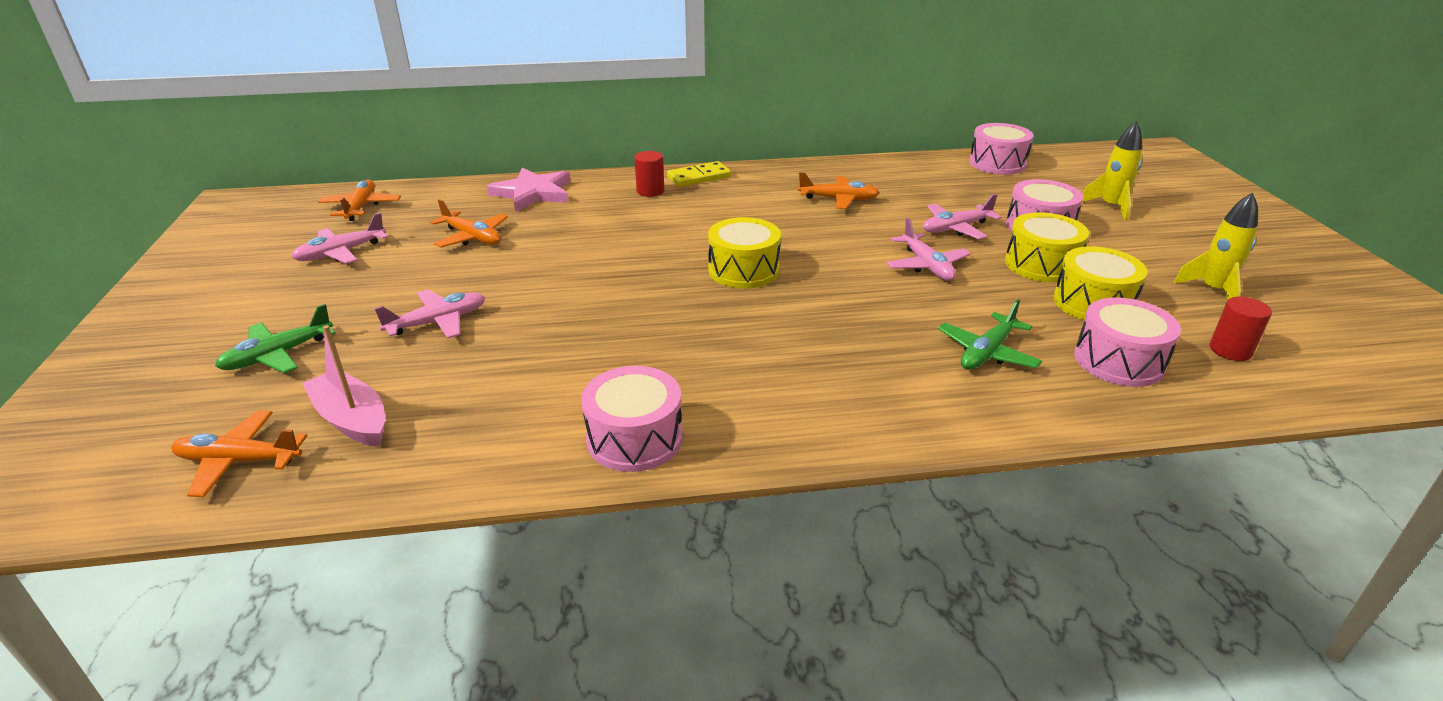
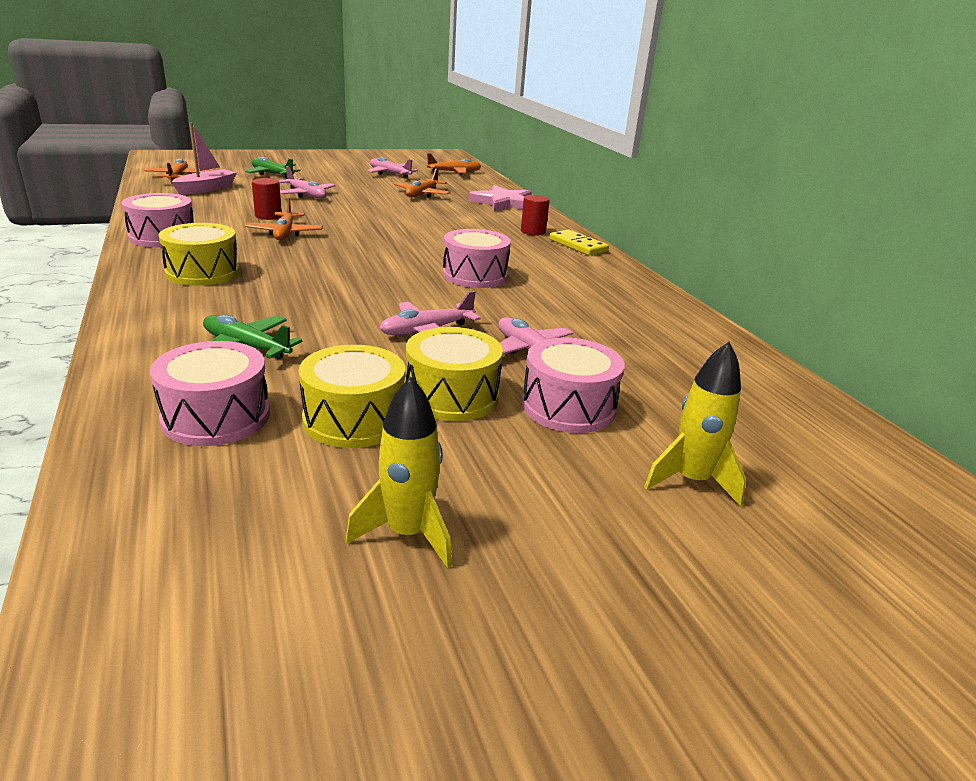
camera: 75 degrees right, 5 degrees down
yellow drum [708,217,781,288] -> yellow drum moved to [158,223,240,286]
orange plane [798,172,880,209] -> orange plane moved to [245,197,323,240]
pink drum [969,123,1033,175] -> pink drum moved to [443,229,511,288]
red cylinder [1210,297,1272,361] -> red cylinder moved to [252,178,282,220]

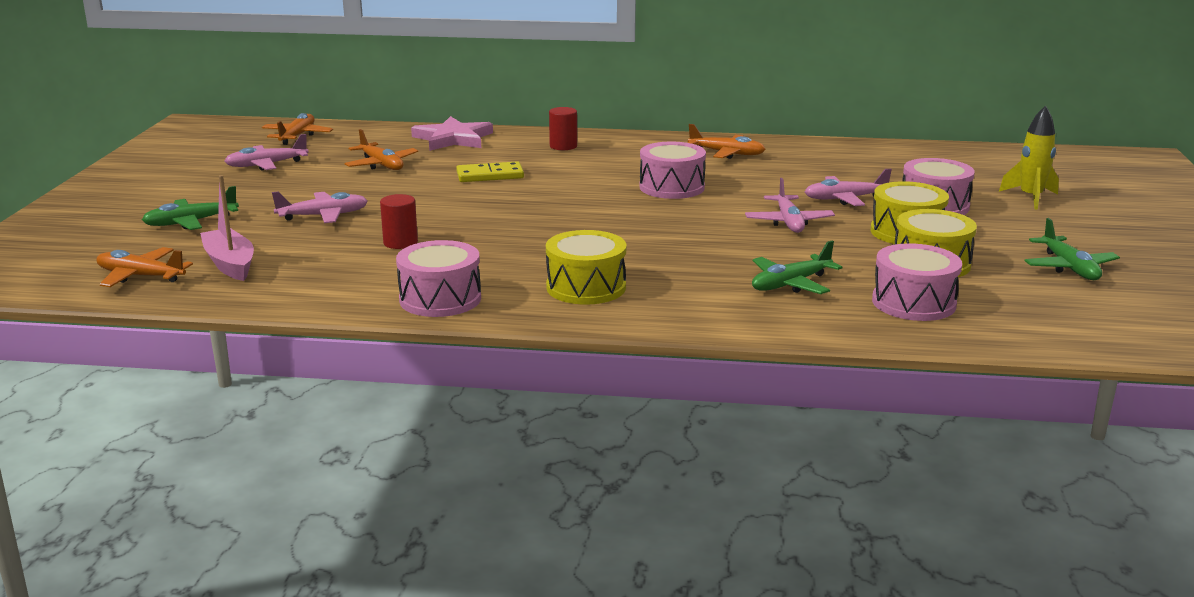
camera: 60 degrees left, 5 degrees down
orange plane [245,197,323,240] -> orange plane moved to [688,124,766,159]
yellow rocket [346,377,452,568] -> green plane [1024,218,1120,280]
yellow domino [549,229,609,256] -> yellow domino moved to [456,161,524,182]

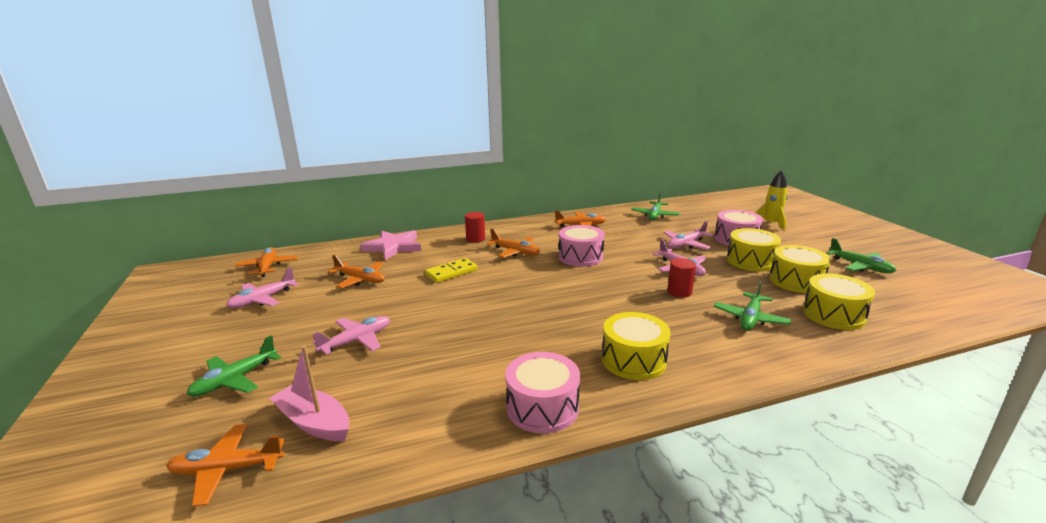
camera: 25 degrees left, 0 degrees up
red cylinder [380,194,418,249] -> red cylinder moved to [667,258,696,298]
pink drum [872,243,962,321] -> yellow drum [803,273,875,330]
none -> orange plane [487,229,540,258]
none -> green plane [631,193,680,220]

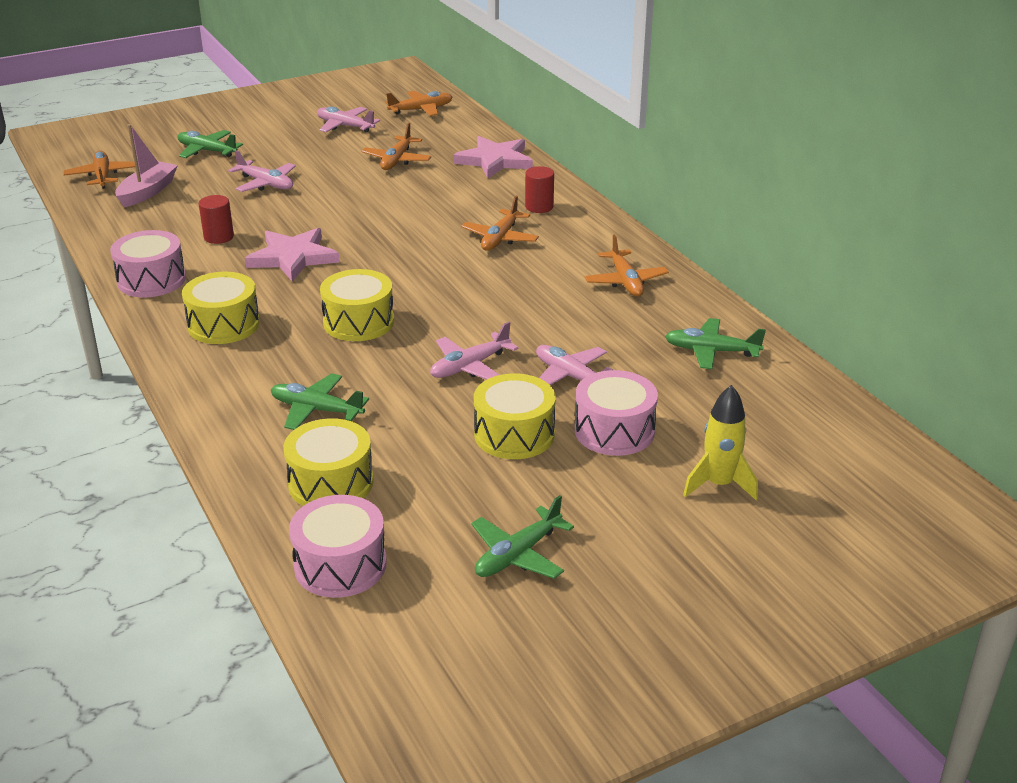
camera: 80 degrees right, 10 degrees up
yellow domino [425,258,478,283] -> none
pink drum [558,225,605,267] -> pink drum moved to [289,495,387,598]
red cylinder [667,258,696,298] -> red cylinder moved to [199,195,234,244]
yellow drum [769,245,831,293] -> yellow drum moved to [320,269,394,341]
none -> pink star [245,228,340,282]

